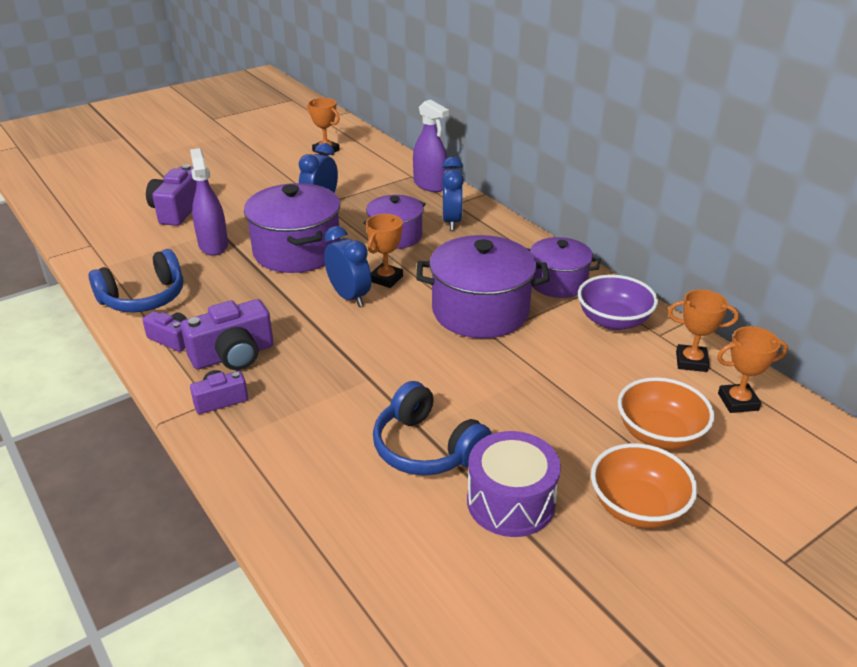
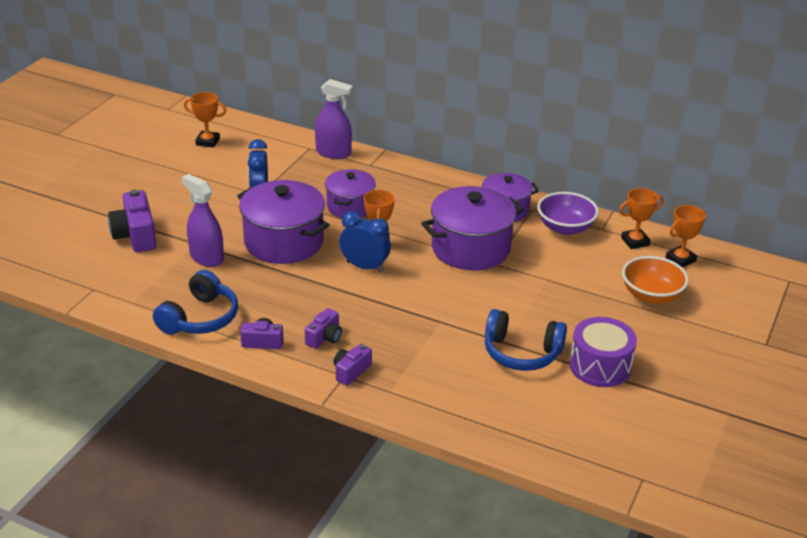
camera: 30 degrees left, 0 degrees up
purple camera [181,299,274,370] -> purple camera [305,308,342,349], size x0.58
blue clock [442,157,464,230] -> none
orange bowl [591,443,697,528] -> none

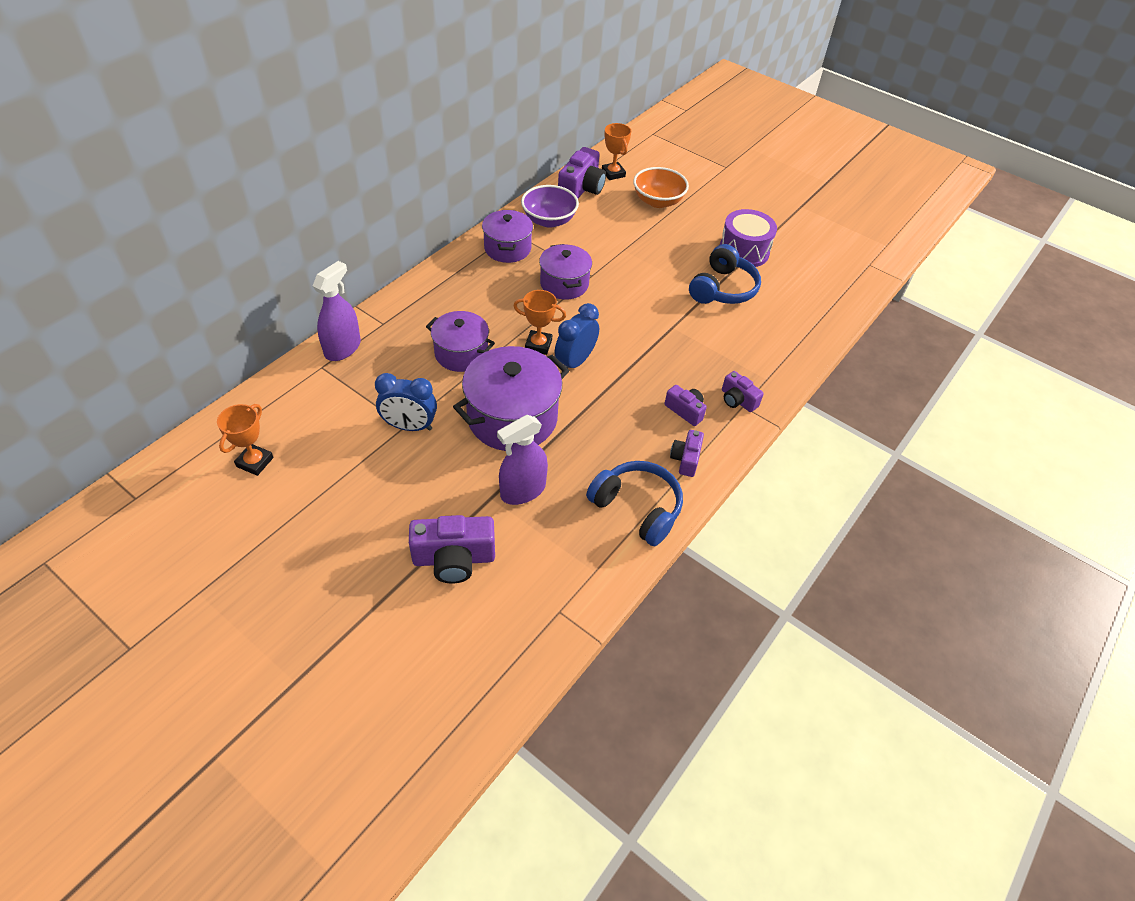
camera: 80 degrees left, 15 degrees up
purple pot [421,186,524,270] -> purple pot [539,244,592,300], size x0.63
orange trophy [619,188,664,249] -> purple camera [558,147,606,198]

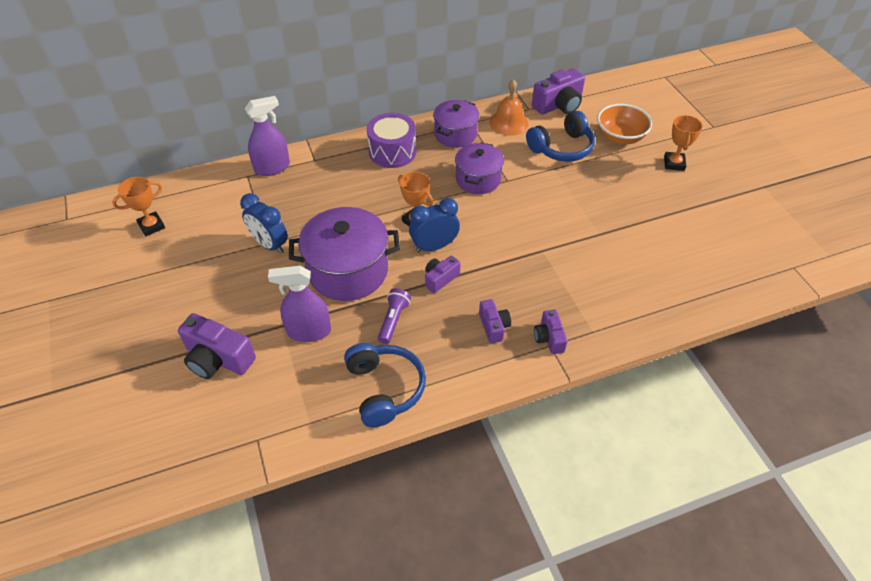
camera: 35 degrees right, 0 degrees up
purple pot [426,311,495,372] -> none
purple bowl [521,185,579,228] -> orange bell [489,79,528,136]
orange trophy [602,123,631,180] -> orange trophy moved to [664,115,703,171]
purple camera [670,430,704,477] -> purple camera moved to [425,256,460,293]
blue headphones [689,244,761,304] -> blue headphones moved to [526,111,595,162]
purple drum [720,209,777,267] -> purple drum moved to [367,113,416,168]
none -> purple flashlight [378,288,411,344]

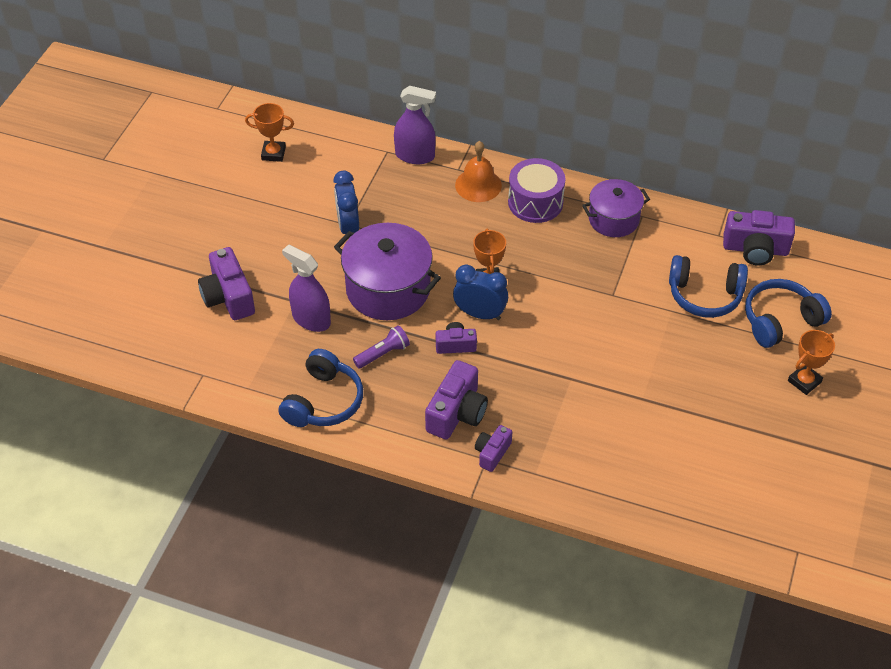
camera: 40 degrees right, 0 degrees up
purple pot [455,142,504,194] -> none
purple camera [479,299,511,343] -> purple camera [425,360,488,440], size x1.72
orange bell [489,79,528,136] -> orange bell moved to [455,141,502,202]
orange bowl [597,104,652,144] -> blue headphones [745,279,832,348]

